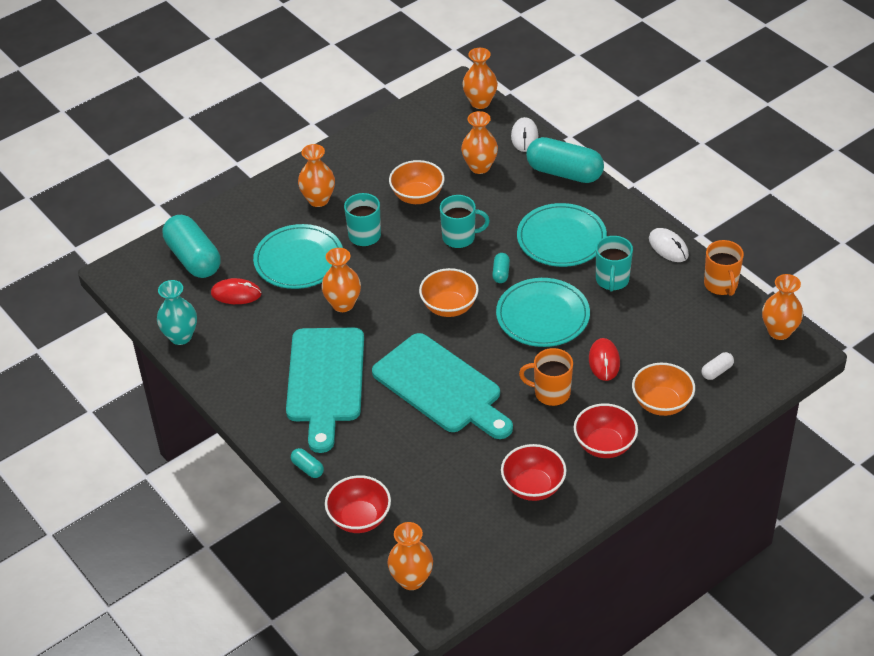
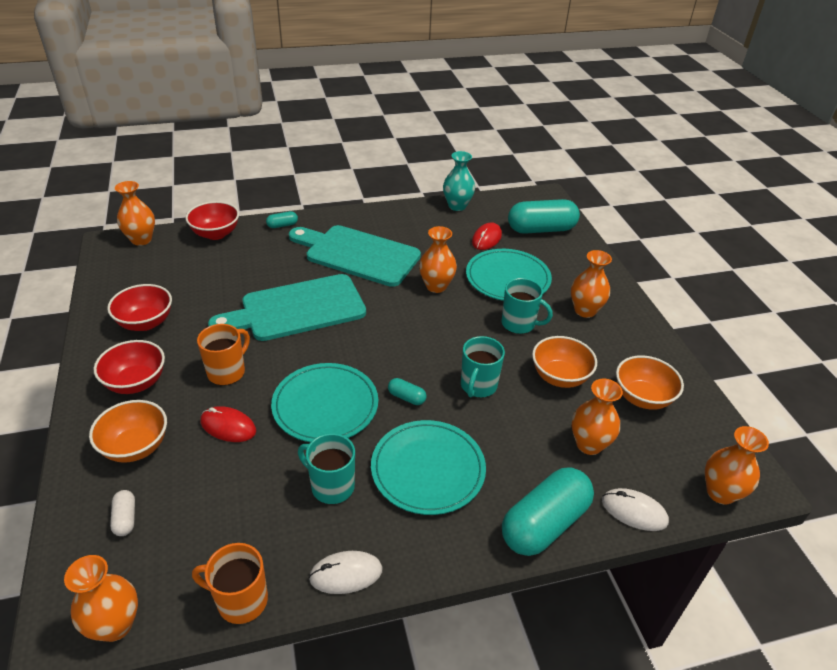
camera: 110 degrees right, 5 degrees down
orange bowl [419,268,479,317] -> orange bowl moved to [616,355,684,410]

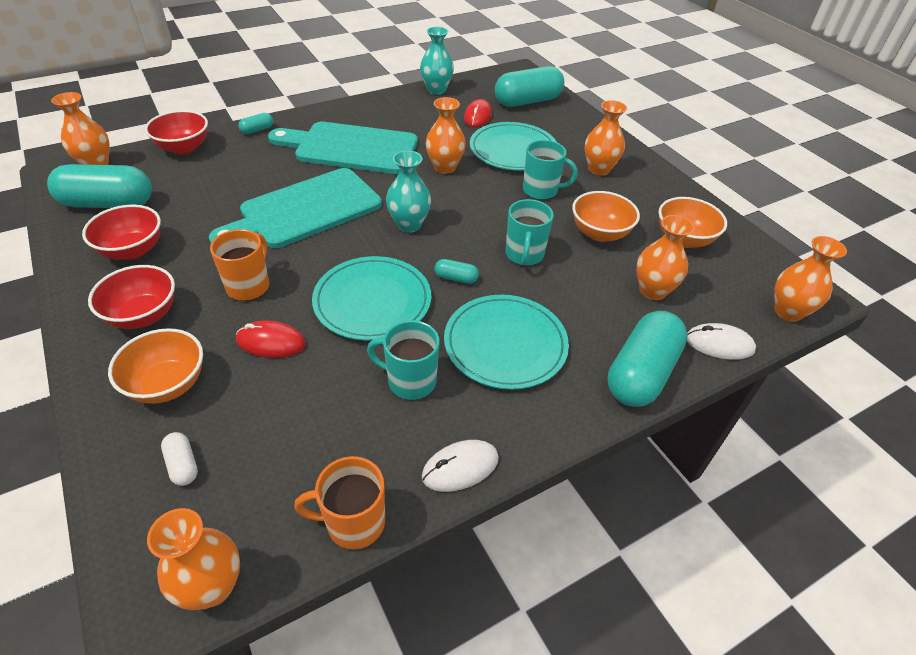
camera: 15 degrees left, 5 degrees up
none -> turquoise capsule [47,164,152,208]
none -> turquoise vase [386,150,431,233]

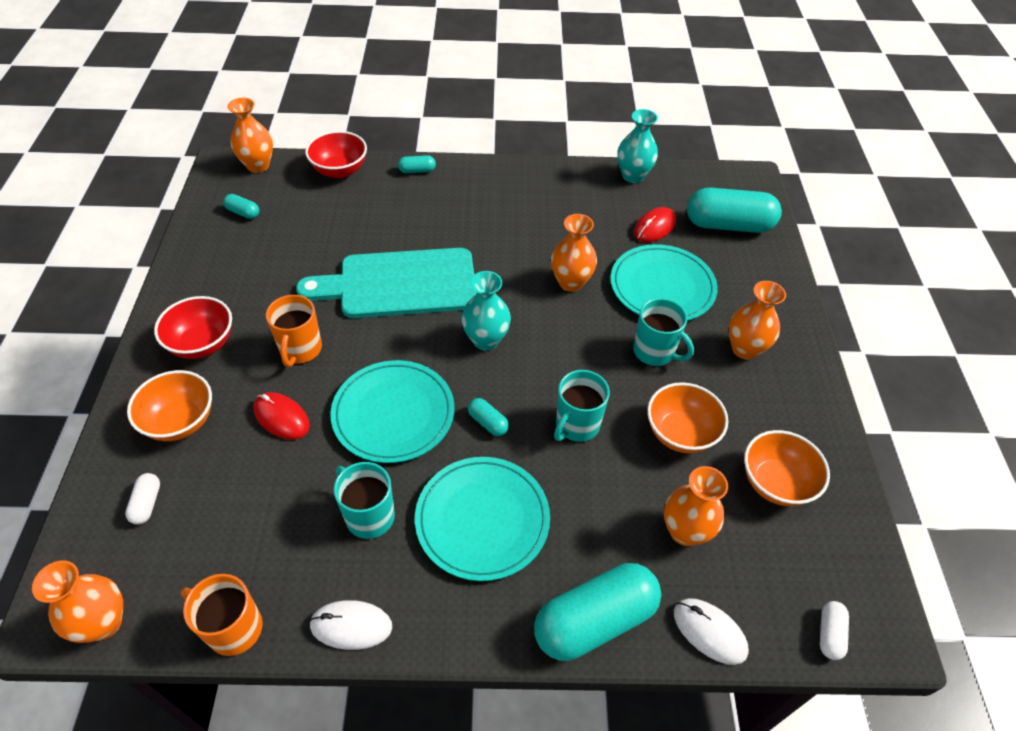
camera: 30 degrees right, 5 degrees up
turquoise capsule [47,164,152,208] -> turquoise capsule [223,194,259,219], size x0.43
red bowl [82,205,161,260] -> none
orange mug [210,229,269,301] -> orange mug turned 135 degrees clockwise [266,295,322,367]
turquoise cutting board [268,122,418,174] -> none
orange vase [774,236,847,322] -> white capsule [820,601,849,660]

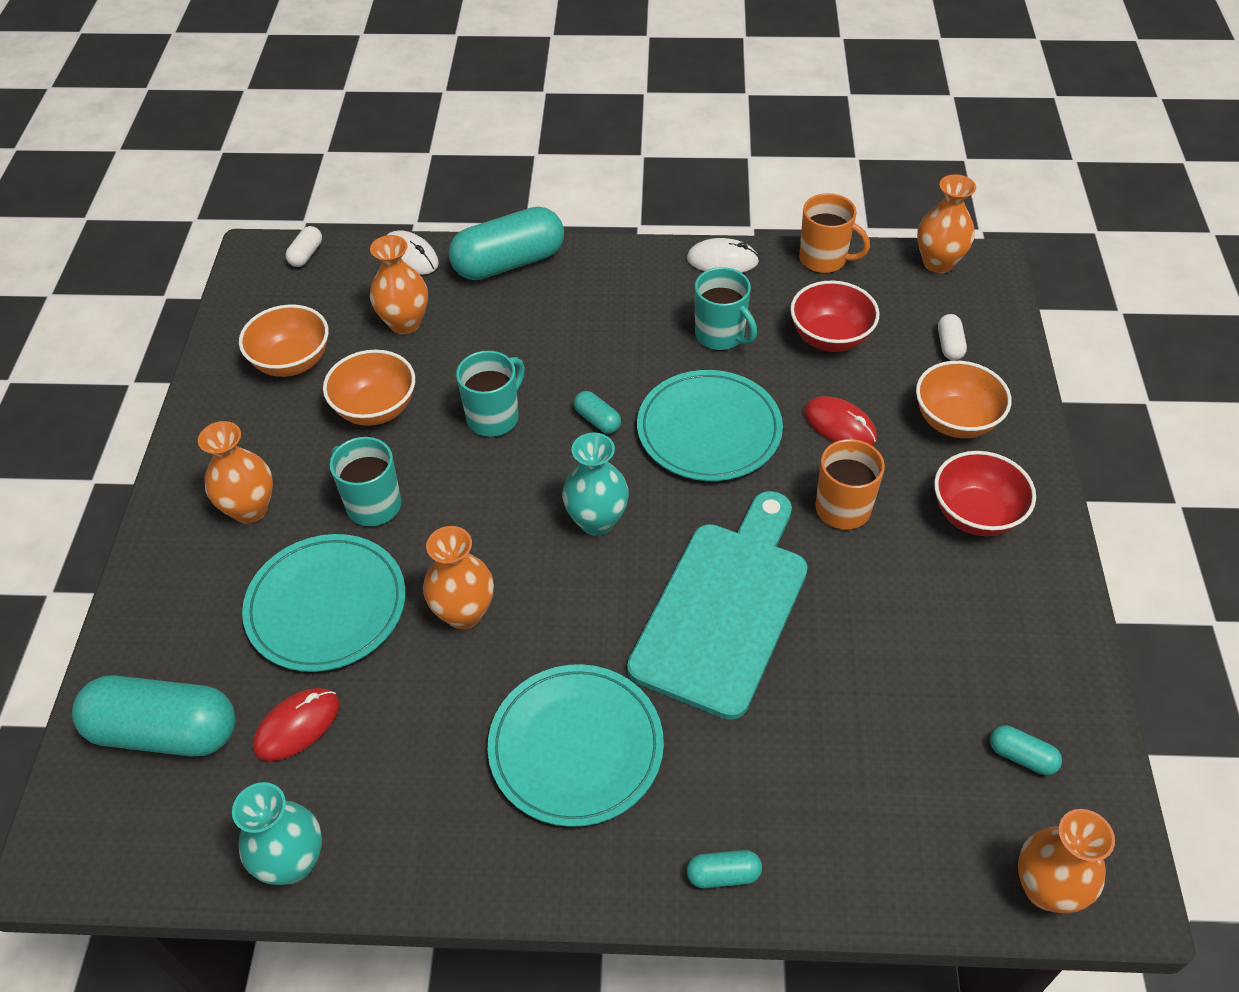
camera: 175 degrees left, 0 degrees up
turquoise cutting board [296,248,477,318] -> turquoise cutting board turned 60 degrees counterclockwise [627,491,808,720]
red bowl [305,131,367,178] -> red bowl moved to [790,280,880,352]
turquoise plate [415,457,550,581] -> turquoise plate moved to [488,664,664,827]

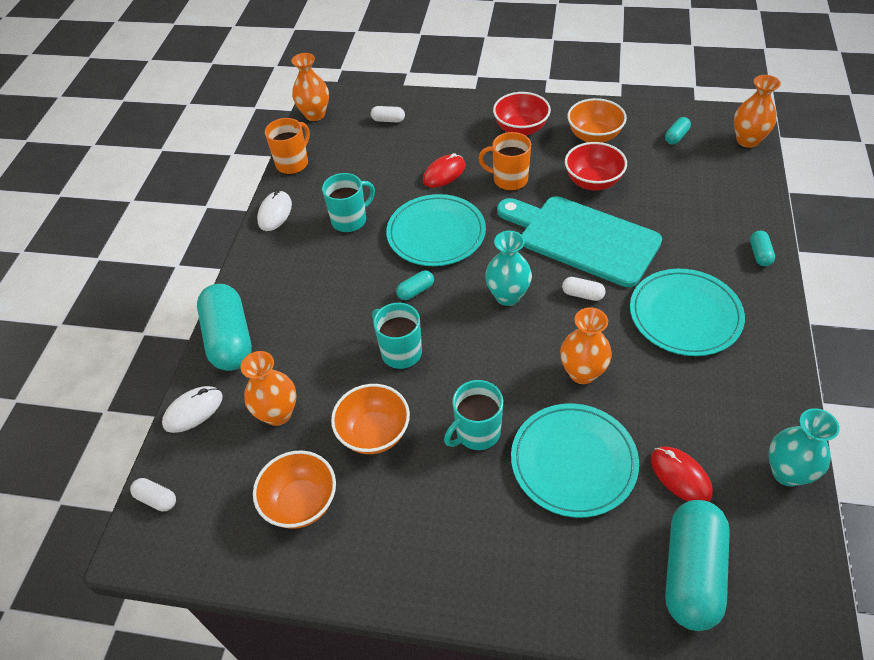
camera: 80 degrees left, 0 degrees up
orange vase [198,421,273,523] -> none
red bowl [790,280,880,352] -> red bowl moved to [565,142,627,190]
orange bowl [916,361,1011,438] -> orange bowl moved to [567,98,627,143]
none -> white capsule [562,277,605,301]

